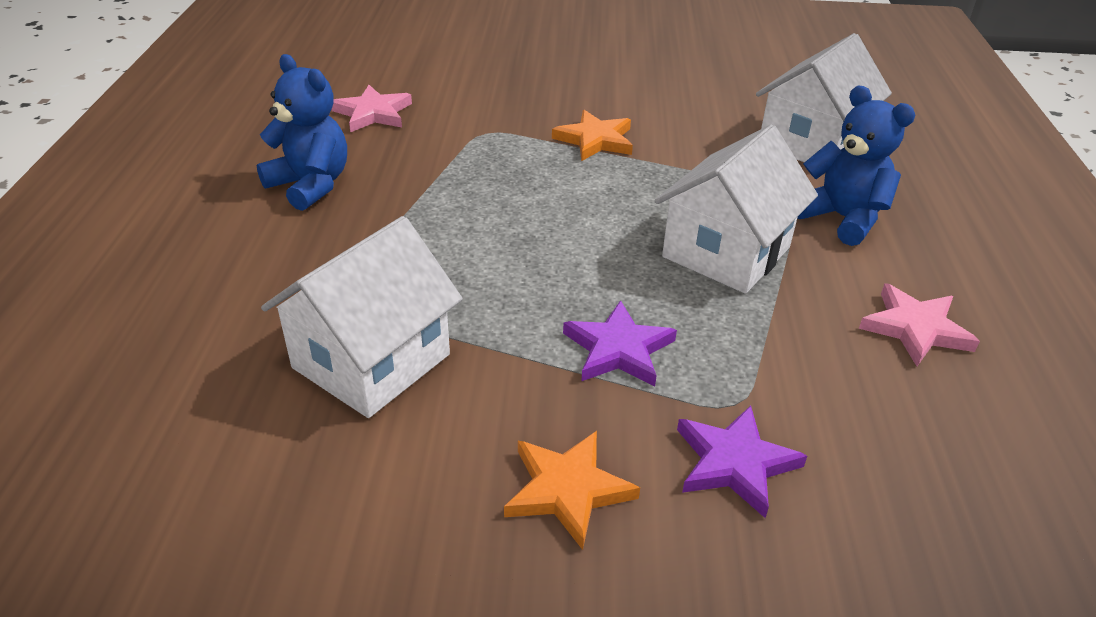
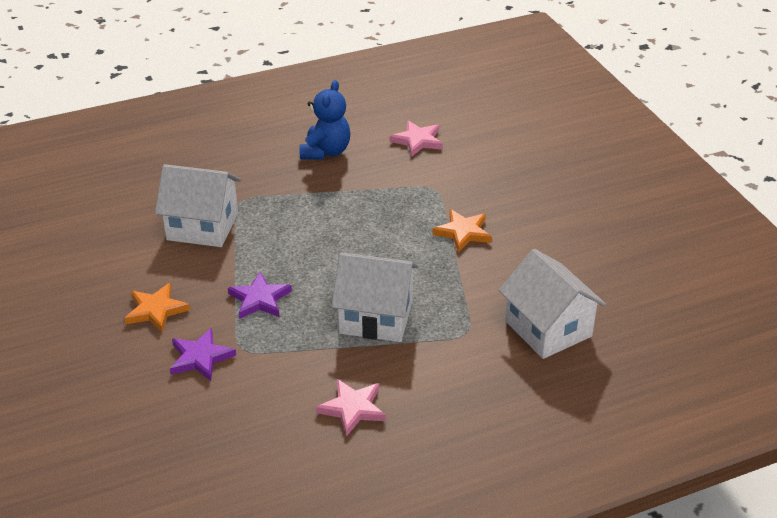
camera: 65 degrees right, 0 degrees up
white house [756,33,892,162] -> white house turned 45 degrees clockwise [499,249,606,359]
blue teddy bear [797,85,915,246] -> none

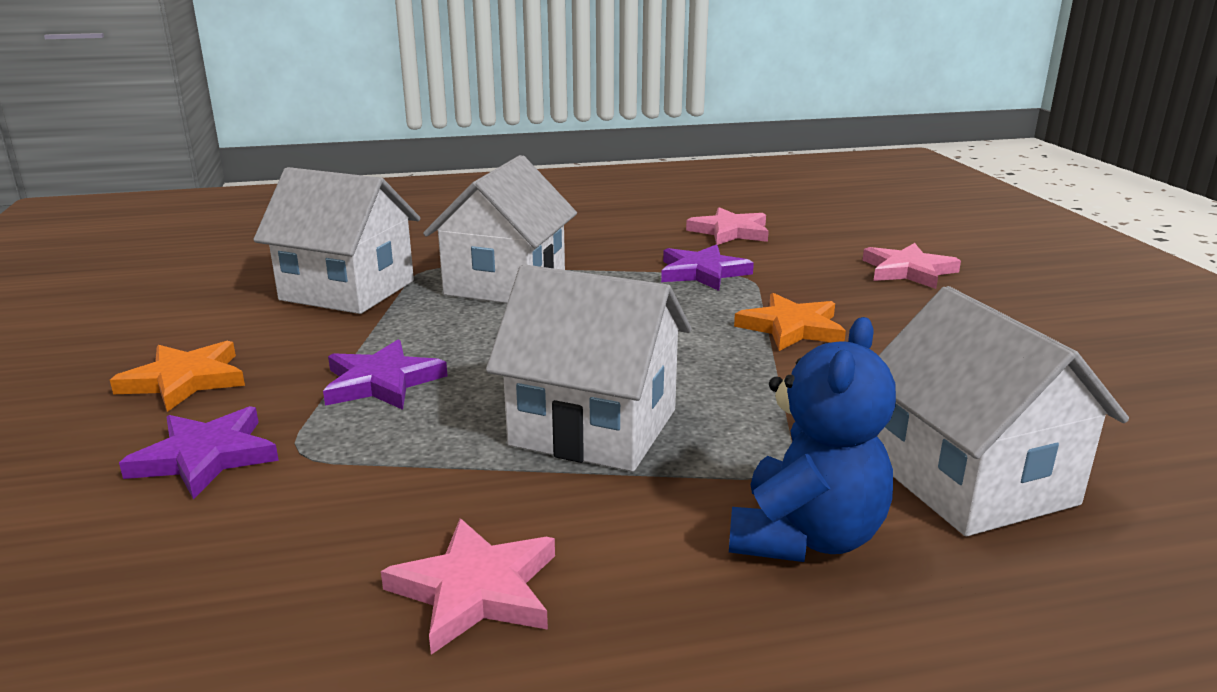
camera: 10 degrees right, 15 degrees down
blue teddy bear [300,80,351,160] -> blue teddy bear moved to [729,317,896,562]
none -> white house [423,155,577,303]
none -> purple star [661,244,754,291]
none -> pink star [863,243,961,289]

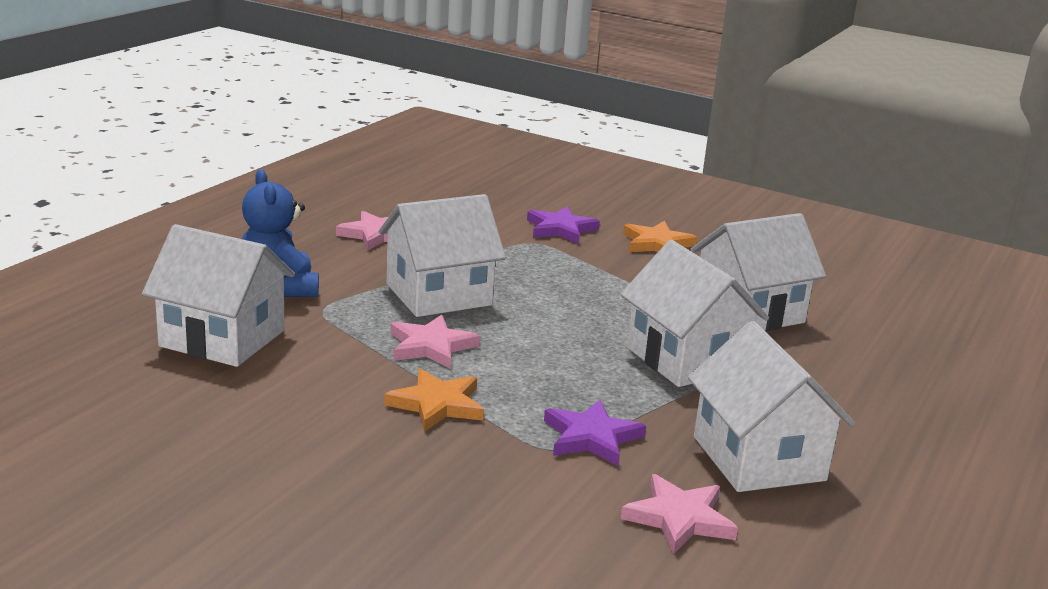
camera: 130 degrees right, 0 degrees up
purple star [323,340,447,410] -> none
pink star [863,243,961,289] -> pink star moved to [390,315,480,369]
none -> white house [688,321,855,492]

